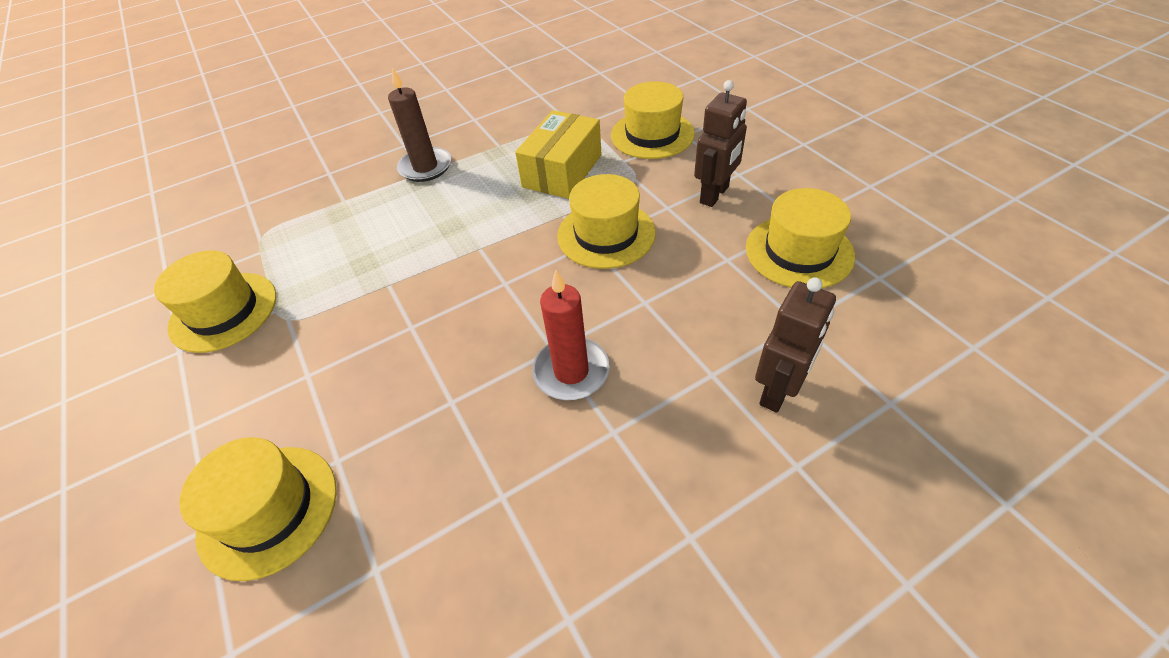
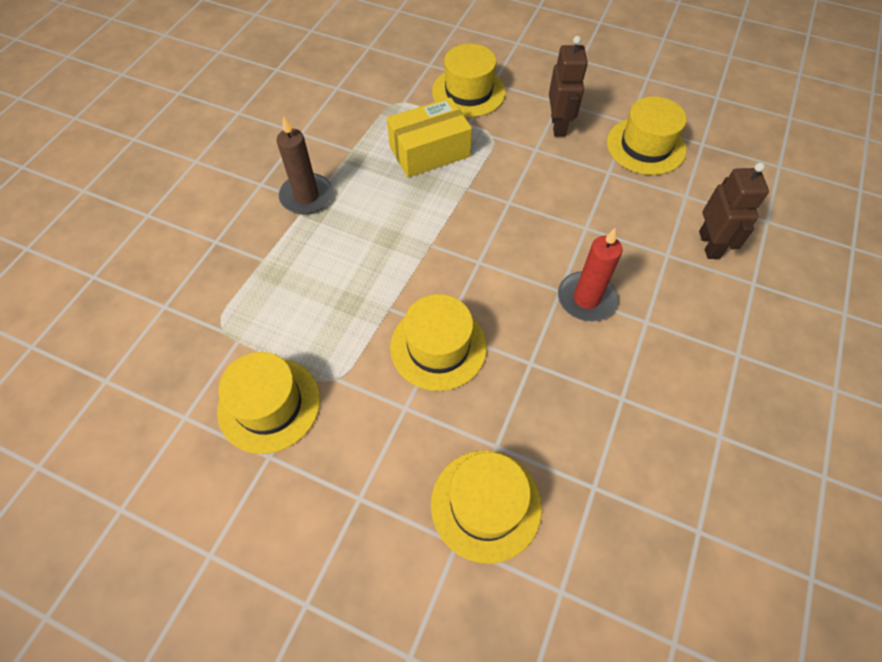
camera: 40 degrees left, 10 degrees up
yellow box [515,110,602,199] -> yellow box turned 75 degrees clockwise [387,97,472,178]
yellow hat [557,174,656,269] -> yellow hat moved to [390,294,487,391]

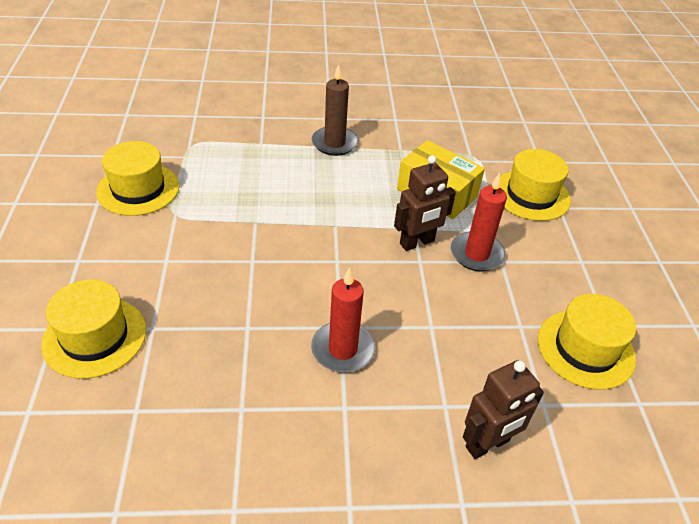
camera: 60 degrees right, 15 degrees down
yellow hat [390,294,487,391] -> none
brown robot [549,36,588,137] -> brown robot moved to [394,155,456,251]
none -> red candle [451,173,507,271]

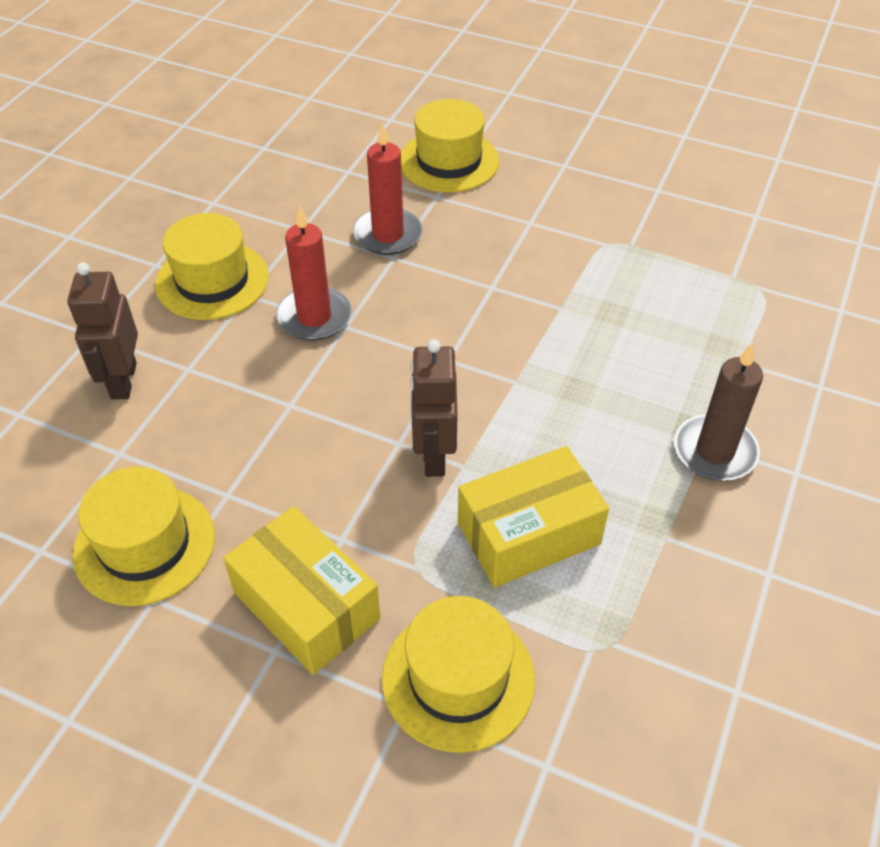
camera: 120 degrees right, 5 degrees up
yellow hat [96,141,179,216] -> yellow hat moved to [155,213,269,320]
red candle [451,173,507,271] -> red candle moved to [353,123,423,255]
none -> yellow box [223,506,380,675]

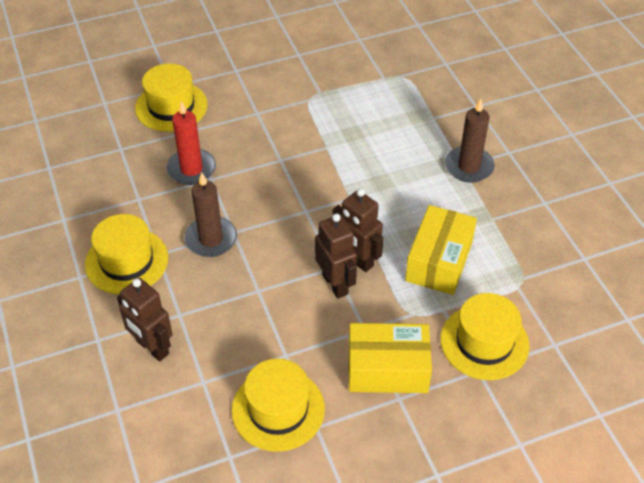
camera: 45 degrees left, 0 degrees up
red candle [276,205,352,341] -> brown candle [184,172,237,257]
none -> brown robot [315,213,357,299]

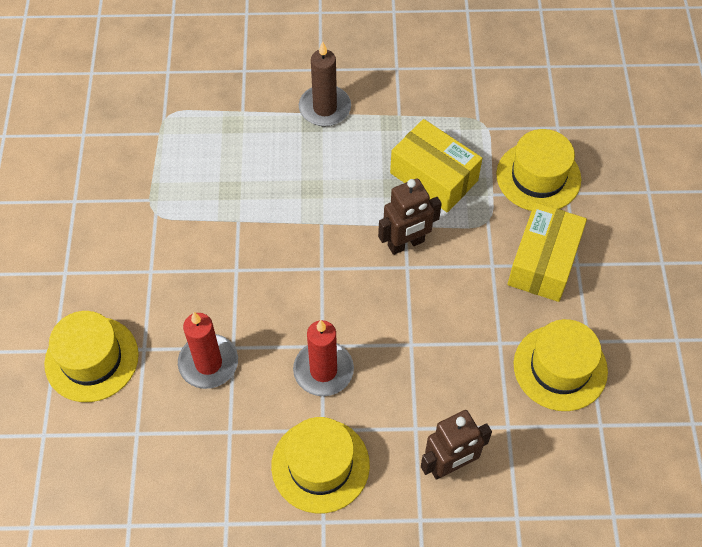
camera: 70 degrees left, 10 degrees up
brown candle [184,172,237,257] -> red candle [293,320,354,396]
brown robot [315,213,357,299] -> none

